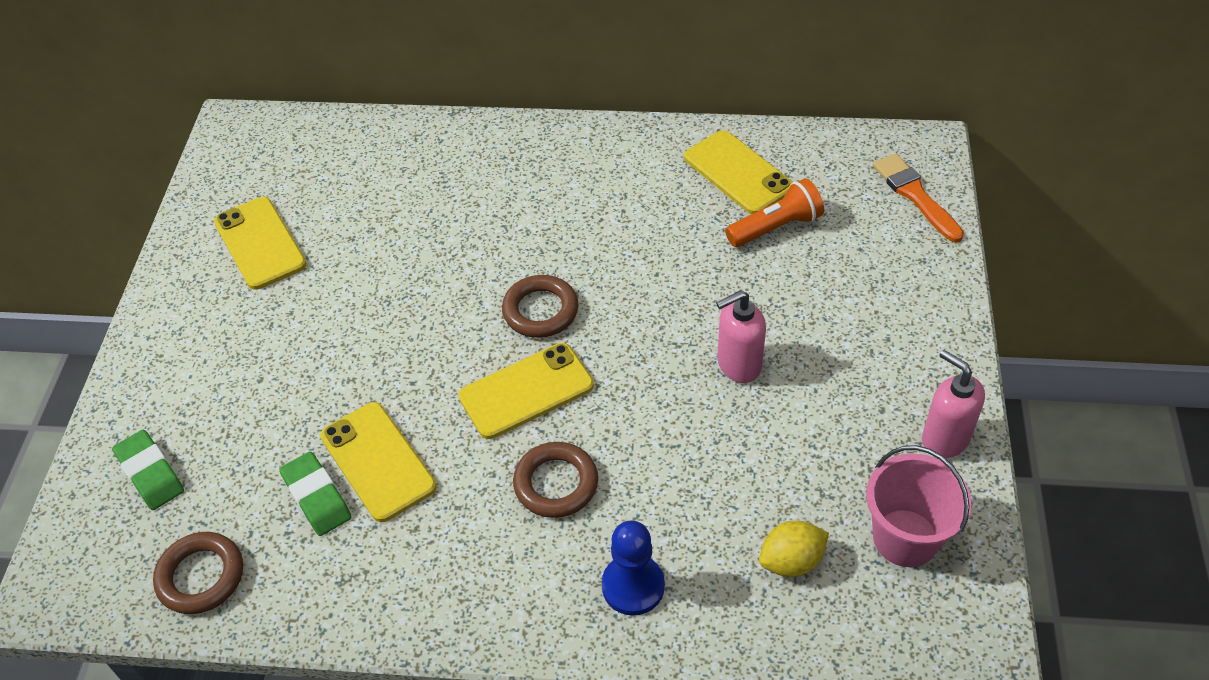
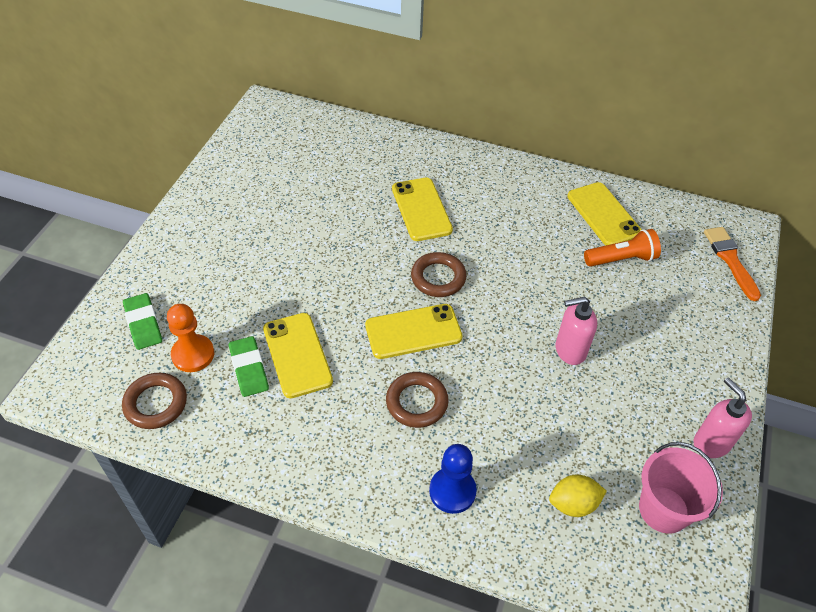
camera: 10 degrees right, 0 degrees up
yellow phone [214,197,307,290] -> yellow phone moved to [392,177,453,241]
none -> orange pawn [167,304,214,372]

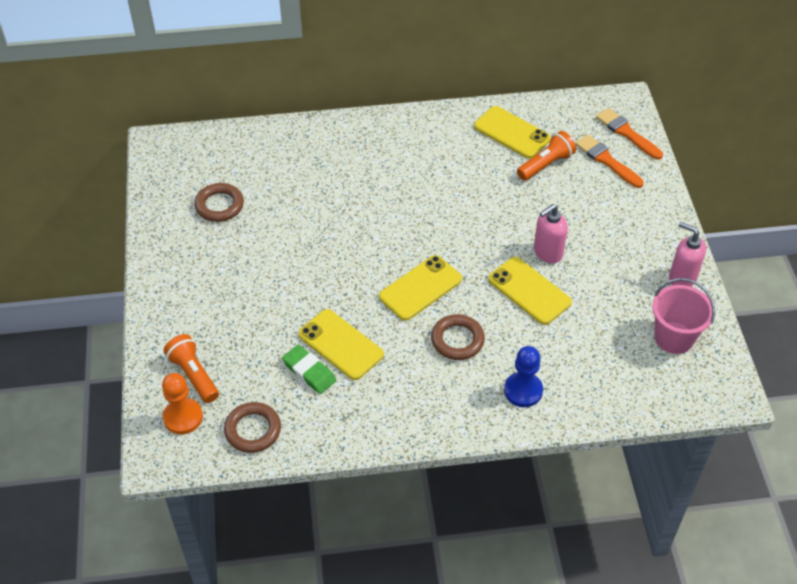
camera: 25 degrees left, 0 degrees up
green eraser [123,293,162,350] -> orange flashlight [164,334,219,403]
orange pawn [167,304,214,372] -> orange pawn moved to [162,373,203,434]
yellow phone [392,177,453,241] -> yellow phone moved to [488,257,572,325]
brown ring [411,252,466,297] -> brown ring moved to [195,183,244,222]
yellow lemon [549,474,607,517] -> none
none -> orange brush [575,134,644,188]

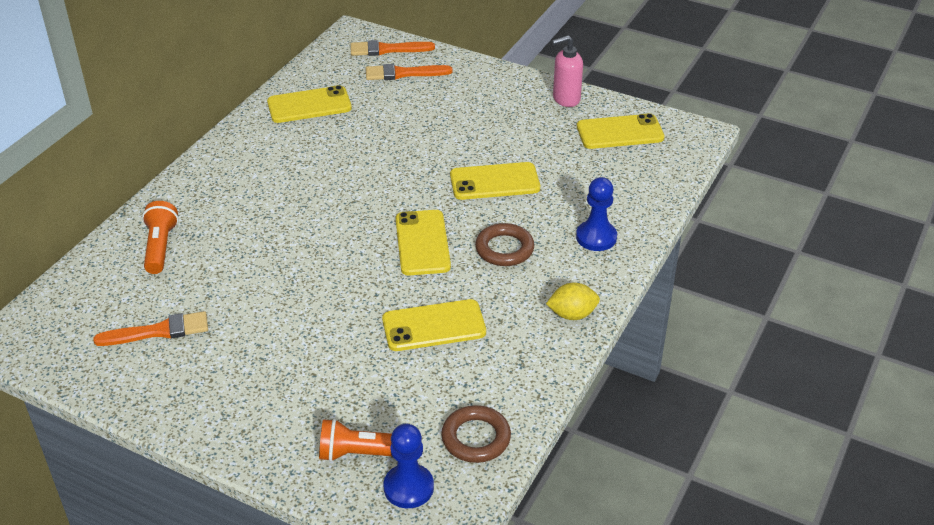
camera: 55 degrees left, 10 degrees down
orange pawn [162,373,203,434] -> blue pawn [384,424,434,508]
brown ring [195,183,244,222] -> orange brush [93,311,208,346]
green eraser [282,345,336,394] -> none
orange flashlight [517,131,576,181] -> orange flashlight moved to [142,201,179,274]
pink soap dispenser [534,204,568,263] -> none
pink bucket [652,278,715,354] -> yellow phone [577,113,665,149]
none -> yellow lemon [546,283,600,320]

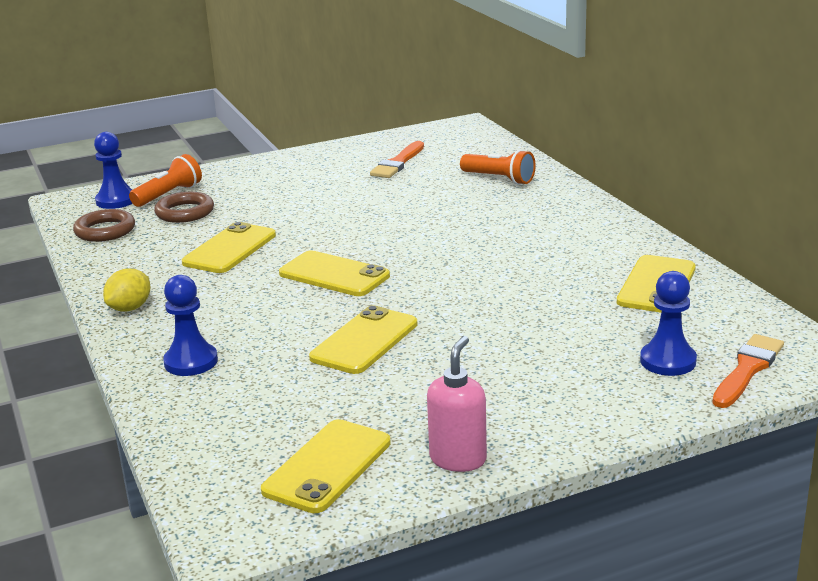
camera: 130 degrees right, 15 degrees down
orange brush [366,64,453,80] -> blue pawn [640,271,697,376]
brown ring [475,223,534,266] -> brown ring moved to [154,192,214,223]

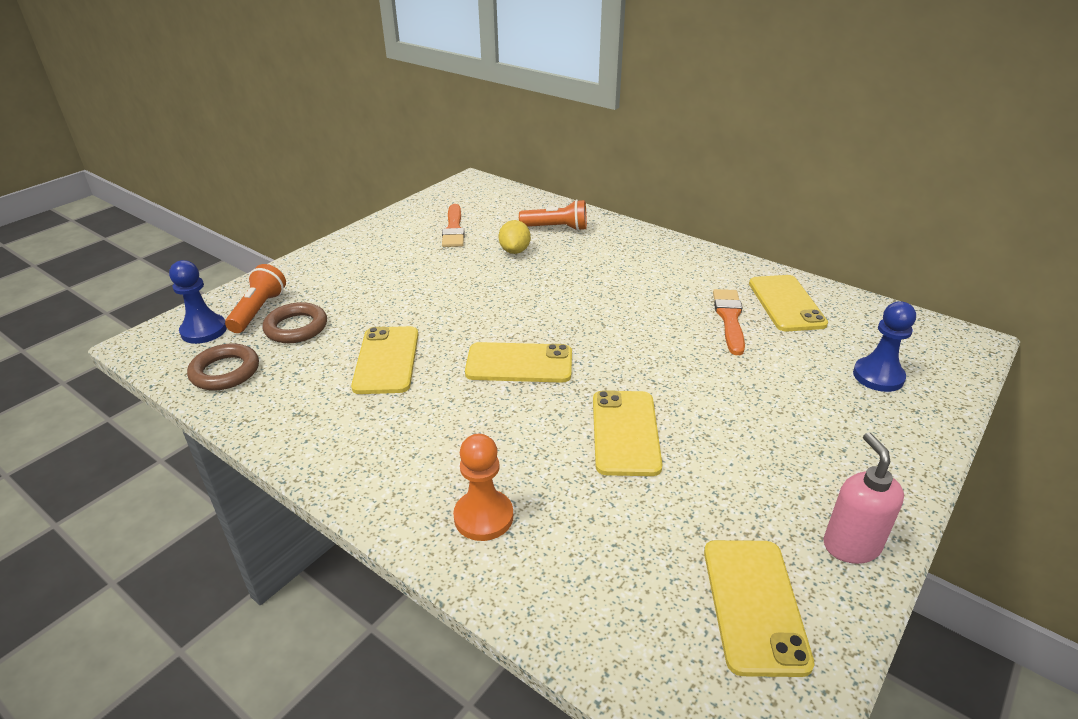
camera: 30 degrees left, 10 degrees up
yellow lemon [103,268,150,312] -> yellow lemon moved to [499,220,531,254]
blue pawn [163,275,218,376] -> orange pawn [453,434,513,541]
orange brush [712,334,784,408] -> orange brush moved to [713,289,745,355]

